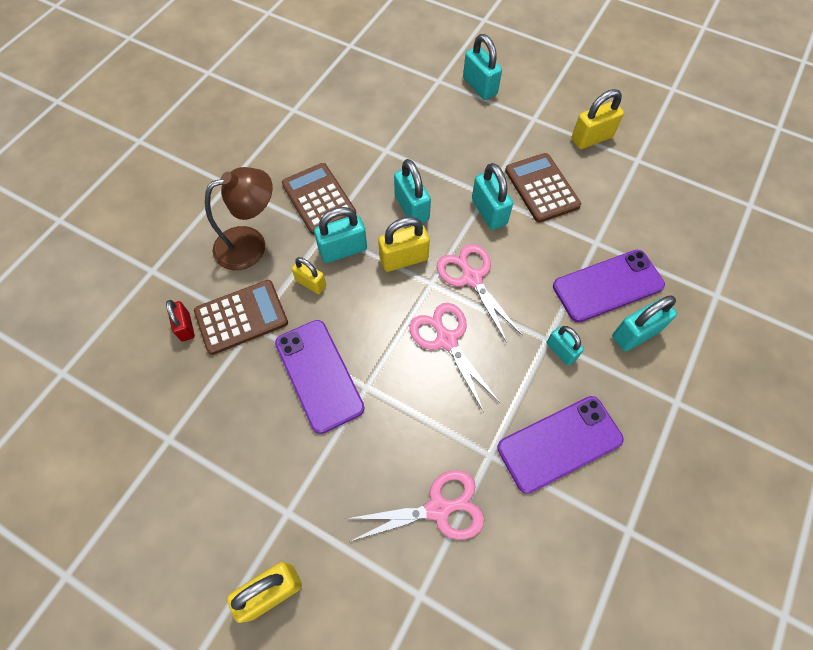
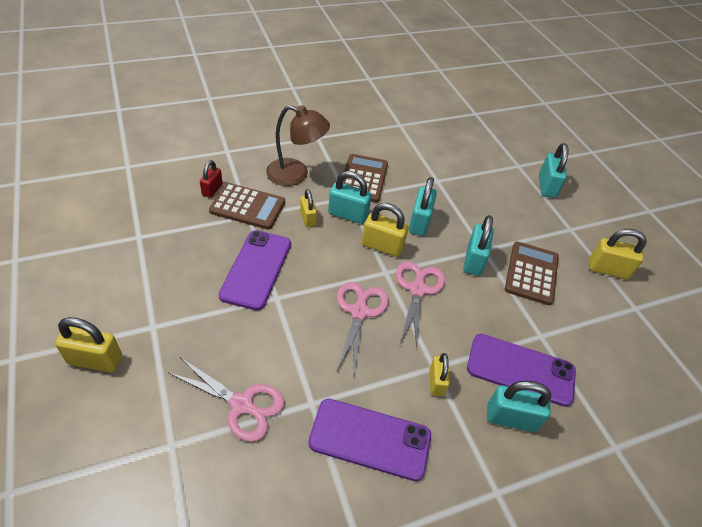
camera: 35 degrees right, 15 degrees down
turquoise padlock [547,326,584,366] -> yellow padlock [430,353,450,396]

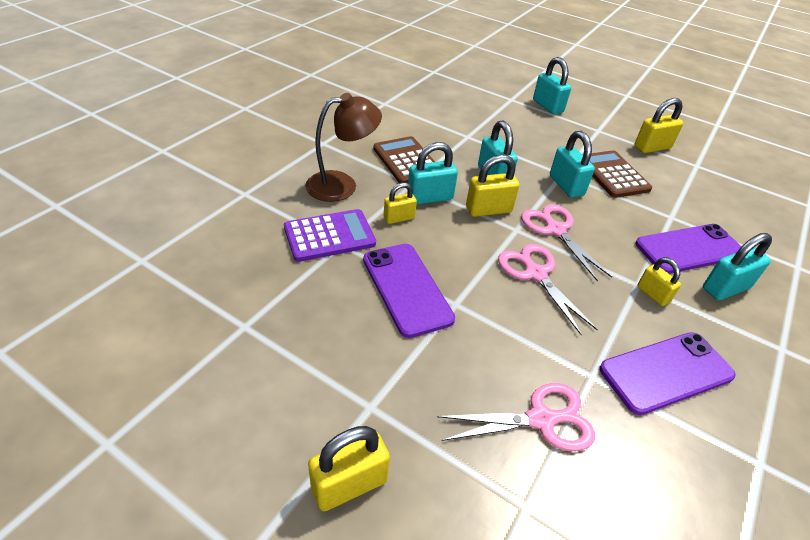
camera: 35 degrees left, 5 degrees down
red padlock [200,160,223,198] -> none
brown calculator [209,183,285,230] -> purple calculator [284,209,376,262]
yellow padlock [300,189,317,227] -> yellow padlock turned 60 degrees counterclockwise [384,183,417,224]

